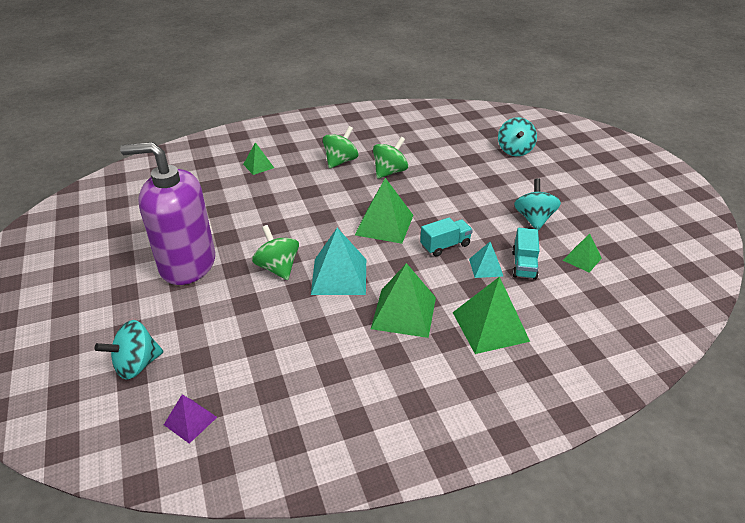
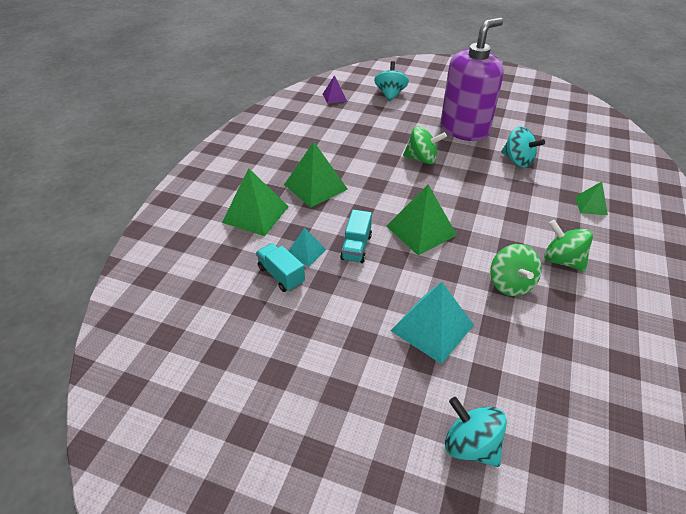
camera: 130 degrees right, 5 degrees up
turquoise pyramid [311,228,366,295] -> turquoise pyramid moved to [390,282,474,364]
green spinning top [323,126,358,169] -> green spinning top turned 150 degrees clockwise [544,220,593,272]
turquoise spinning top [514,178,561,231] -> turquoise spinning top moved to [501,126,545,167]
green pyramid [563,234,602,273] -> none

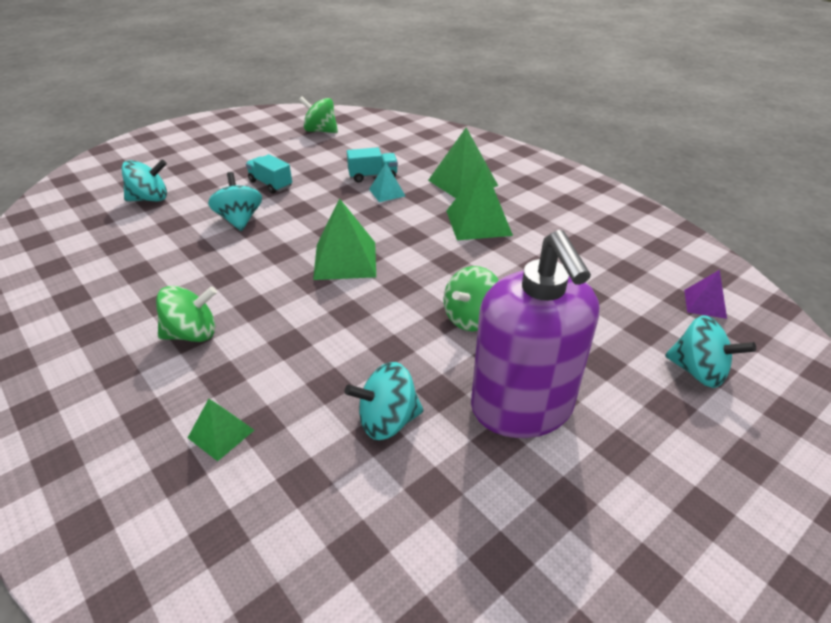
camera: 120 degrees right, 5 degrees down
turquoise truck [340,210,372,263] -> turquoise truck moved to [246,154,292,194]
turquoise pyramid [390,282,474,364] -> turquoise spinning top [208,172,262,231]
green spinning top [490,244,542,296] -> green spinning top moved to [299,96,338,133]

